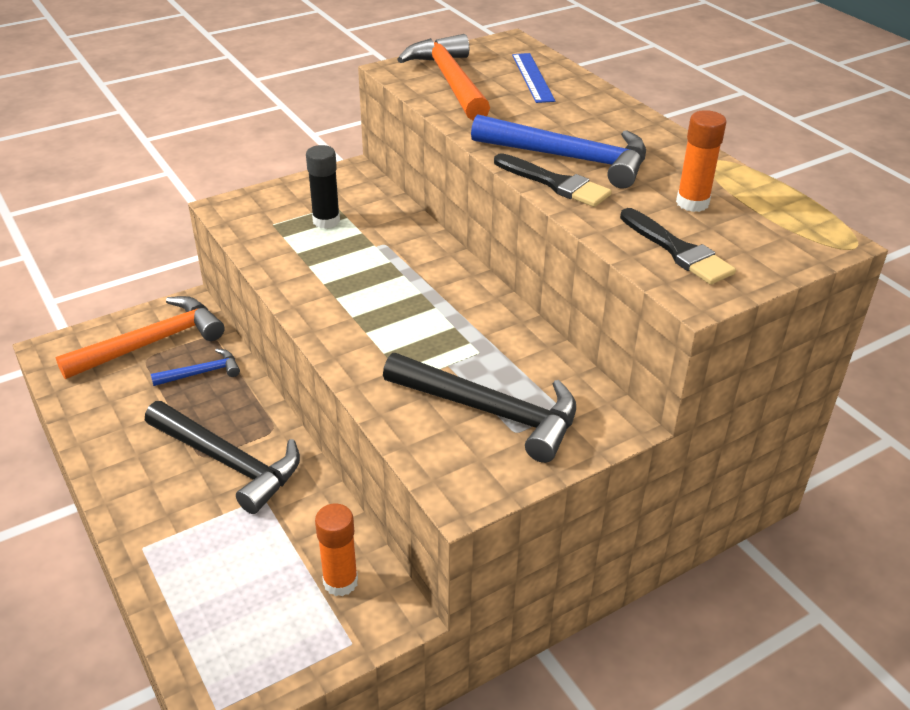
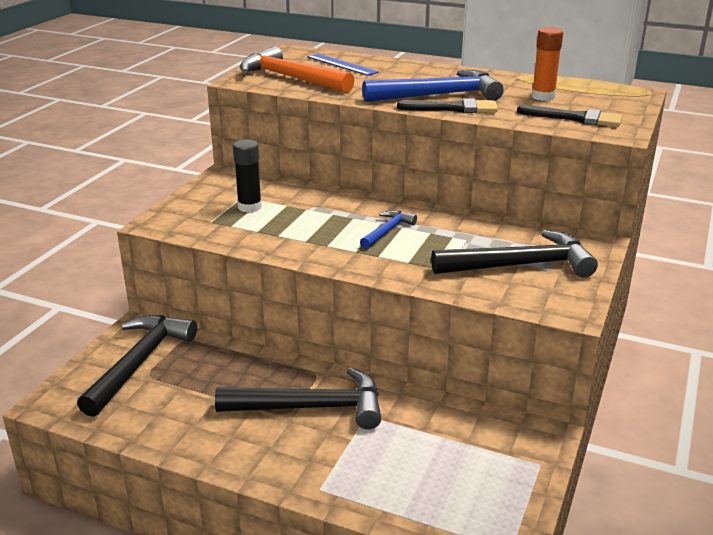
camera: 35 degrees left, 10 degrees down
orange hammer [56,296,225,379] -> black hammer [77,315,197,417]
blue hammer [151,348,240,386] -> blue hammer moved to [360,210,417,249]
orange glue stick [315,503,358,596] -> none

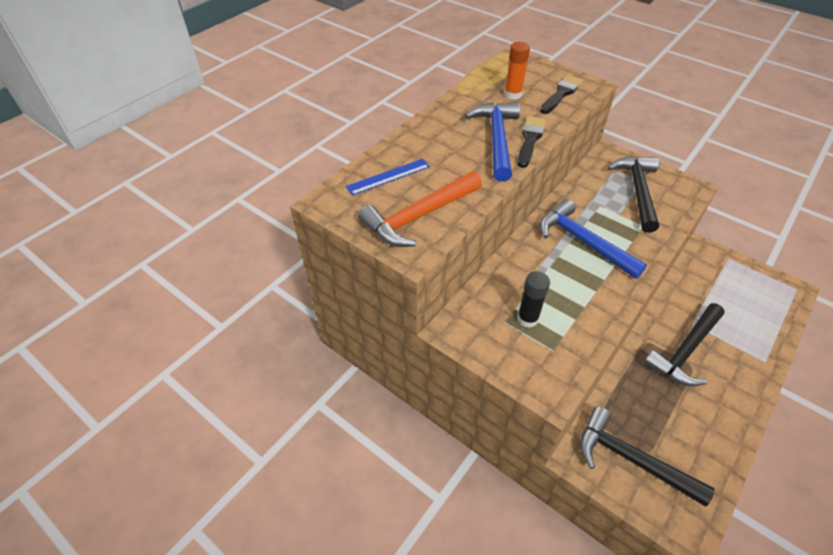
camera: 75 degrees left, 20 degrees up
black hammer [215,368,381,429] -> black hammer turned 150 degrees counterclockwise [644,303,725,386]
blue hammer [360,210,417,249] -> blue hammer [540,199,647,279], size x1.93

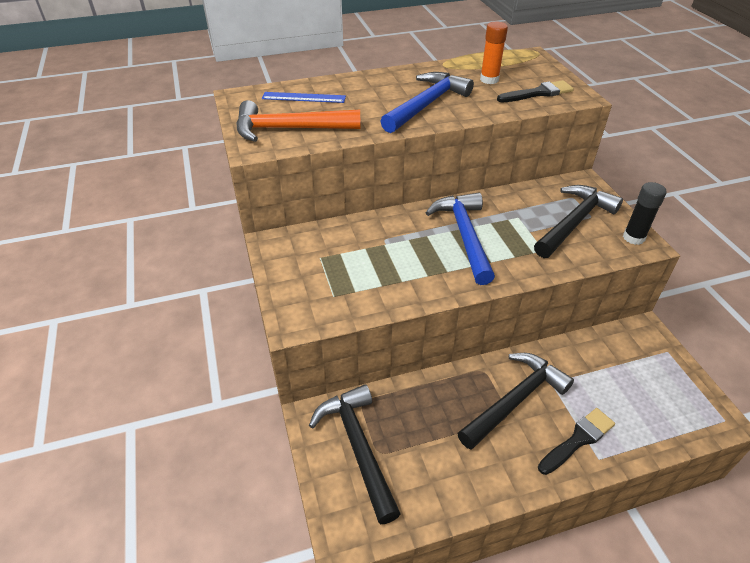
camera: 35 degrees right, 5 degrees down
black brush [517,116,546,168] -> black brush moved to [538,408,615,475]
black glue stick [517,271,550,328] -> black glue stick moved to [623,182,667,245]
black hammer [644,303,725,386] -> black hammer turned 150 degrees clockwise [457,353,574,450]

